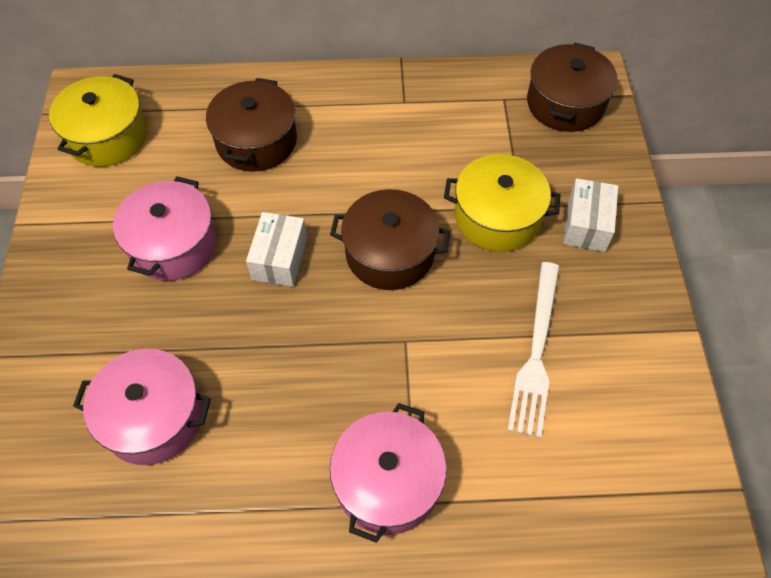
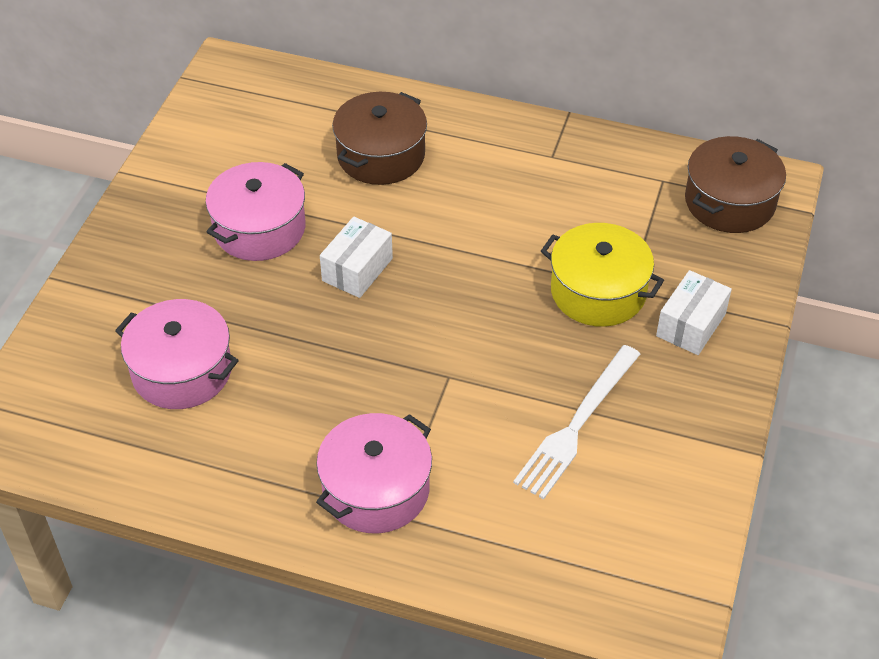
camera: 20 degrees right, 10 degrees down
yellow pot [49,74,147,167] -> none
brown pot [330,189,450,290] -> none

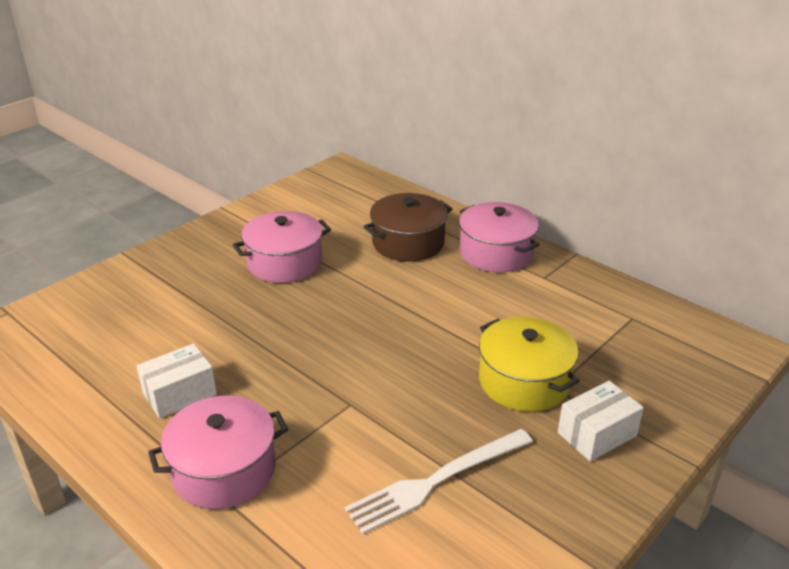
camera: 25 degrees right, 15 degrees down
pink pot [115,299,239,409] -> pink pot moved to [459,202,540,272]
white box [320,217,393,298] -> white box moved to [136,343,217,419]
brown pot [685,136,786,233] -> none

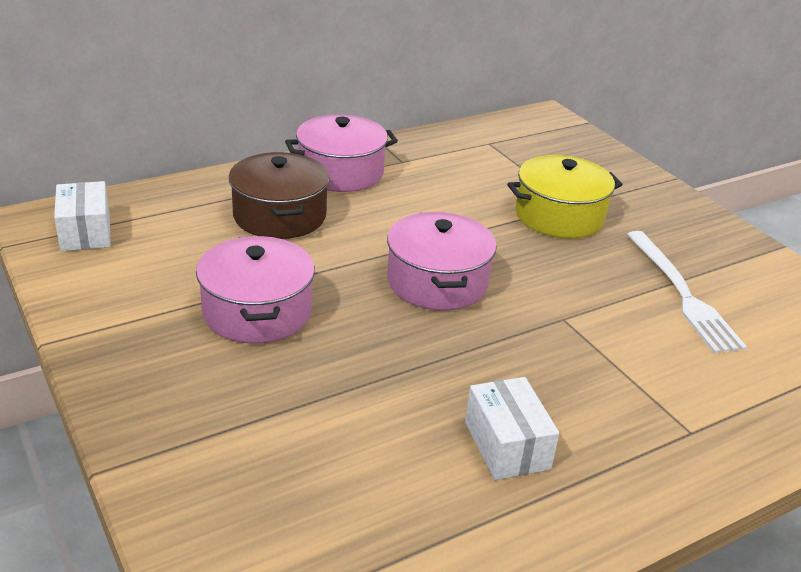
camera: 75 degrees left, 0 degrees up
pink pot [148,396,288,509] -> pink pot moved to [387,212,497,311]
white box [558,381,644,462] -> white box moved to [54,181,111,251]

